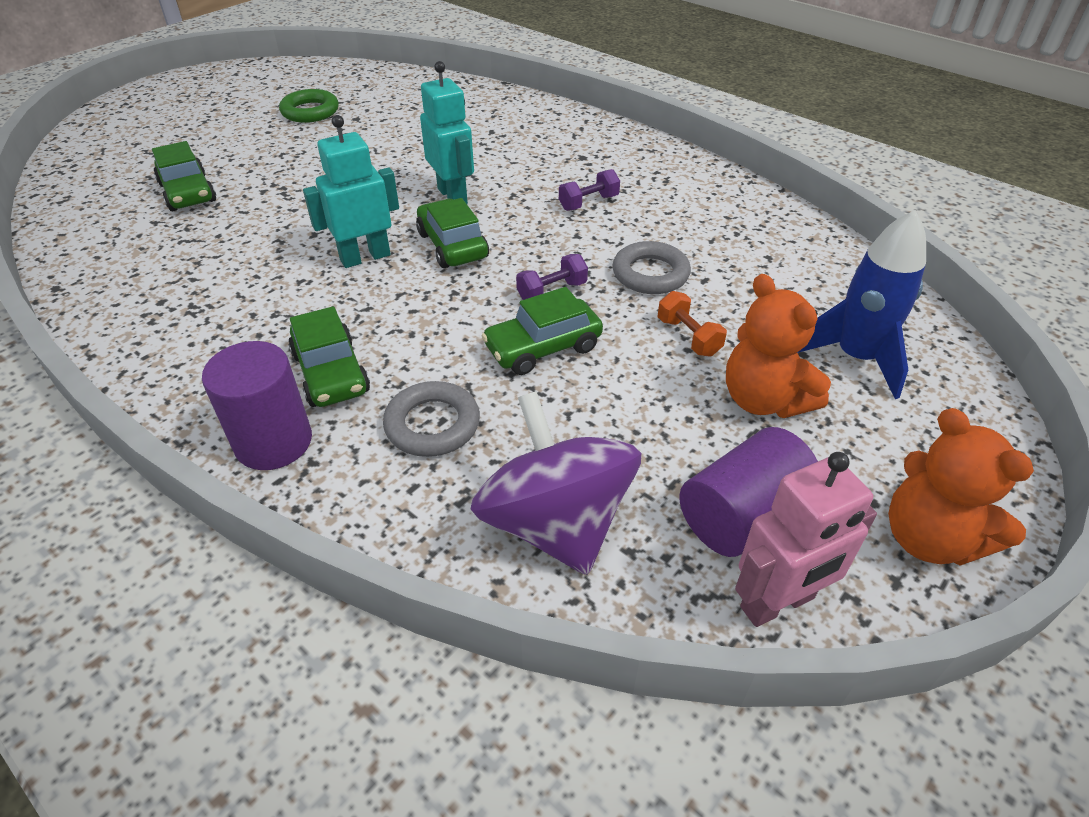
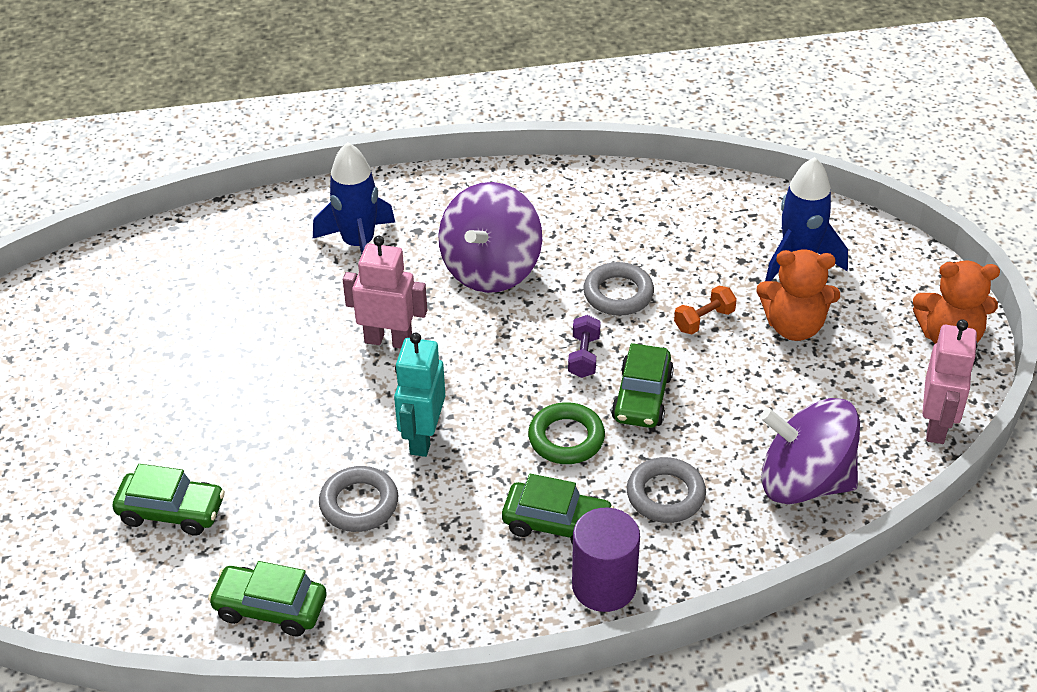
camera: 50 degrees left, 0 degrees up
green ring [279,89,339,123] -> green ring moved to [528,402,605,464]
green car [416,198,489,268] -> green car moved to [208,561,326,637]
turquoise robot [420,61,474,204] -> pink robot [343,236,427,349]
purple dumbbell [559,169,620,211] -> purple spinning top [438,182,542,293]
orange dumbbell [658,291,727,357] -> orange dumbbell turned 45 degrees counterclockwise [674,286,737,335]
purple cylinder [679,427,818,557] -> none
none -> blue rocket [313,142,395,254]
none -> grey ring [319,466,398,532]

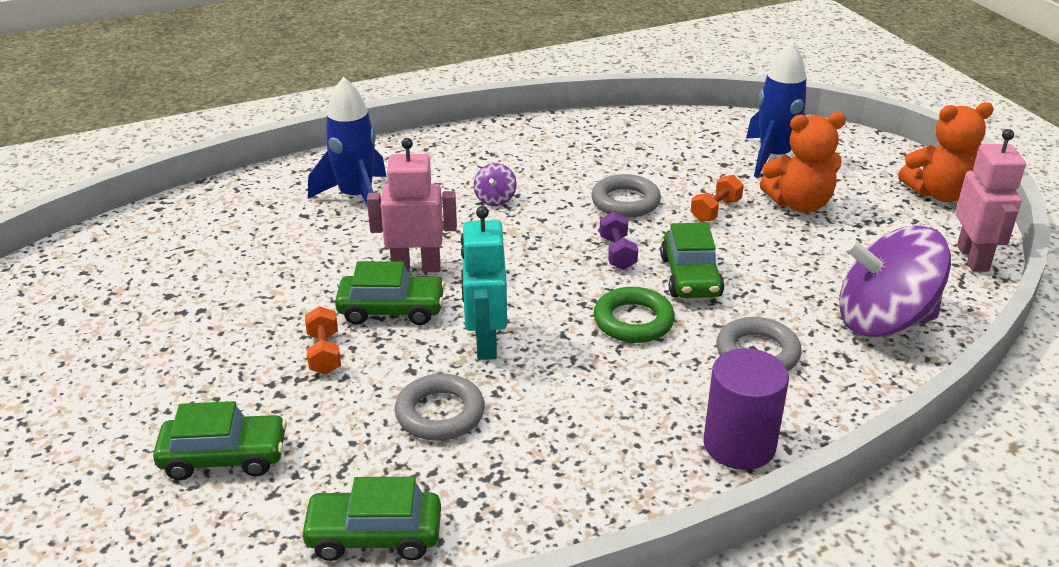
camera: 15 degrees left, 10 degrees down
purple spinning top [438,182,542,293] -> purple spinning top [474,163,516,206], size x0.40
green car [502,474,614,545] -> green car moved to [335,261,446,325]
none -> orange dumbbell [305,306,341,374]

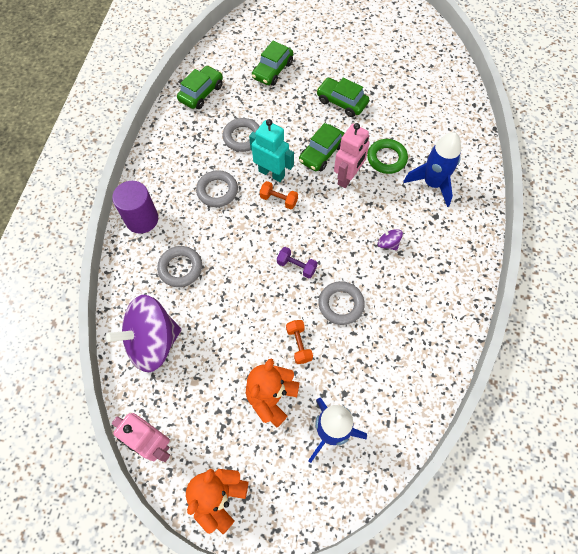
camera: 125 degrees right, 30 degrees up
orange dumbbell [305,306,341,374] -> orange dumbbell moved to [260,181,298,209]
green ring [594,287,675,343] -> green ring moved to [367,139,408,174]
green car [660,223,724,298] -> green car moved to [316,78,369,117]
purple spinning top [839,225,951,337] -> purple spinning top turned 150 degrees counterclockwise [106,295,181,372]
none -> grey ring [196,170,238,207]

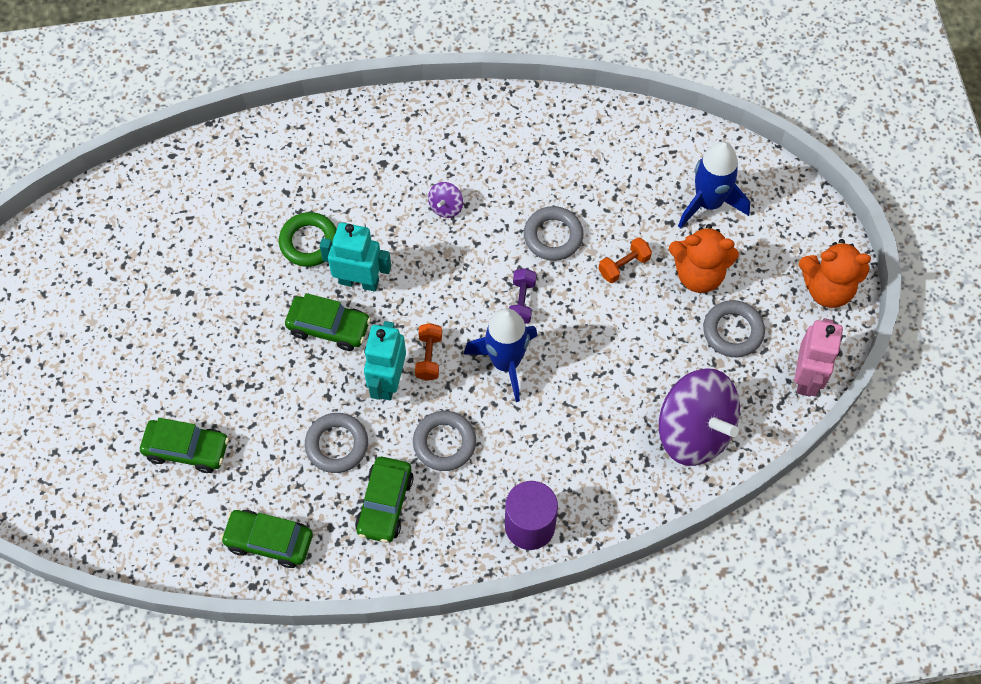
camera: 110 degrees left, 0 degrees up
grey ring [157,246,202,287] -> grey ring moved to [703,300,765,357]
green car [316,78,369,117] -> green car moved to [355,457,414,543]
pink robot [334,123,370,188] -> turquoise robot [320,222,391,292]
blue rocket [403,132,461,207] -> blue rocket moved to [464,308,538,402]

